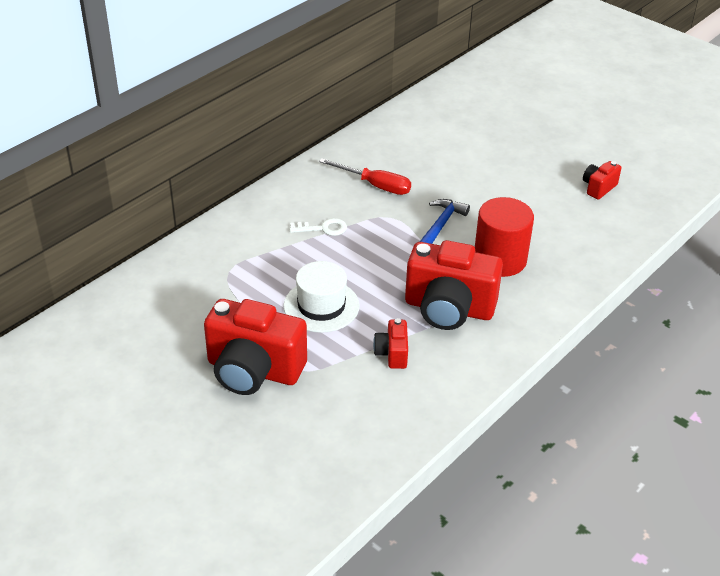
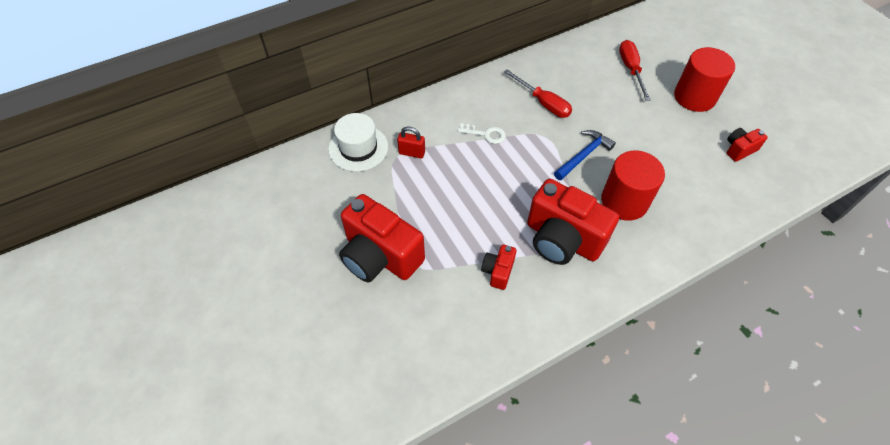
camera: 20 degrees right, 15 degrees up
white hat [283,261,360,333] -> white hat moved to [328,113,388,172]
none -> red padlock [397,126,425,158]
none -> red screwdriver [619,40,651,101]
none -> red cylinder [674,47,735,112]

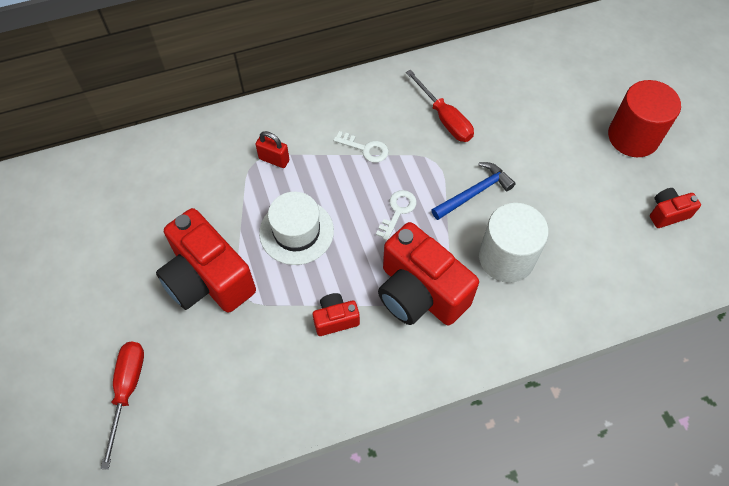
camera: 10 degrees right, 5 degrees up
white hat [328,113,388,172] -> white hat moved to [259,192,334,265]
red camera [481,245,516,290] -> red camera turned 45 degrees clockwise [313,293,360,336]
red cylinder [601,151,665,221] -> white cylinder [479,203,549,283]
red screwdriver [619,40,651,101] -> red screwdriver moved to [101,342,144,470]
none -> white key [376,190,416,240]

